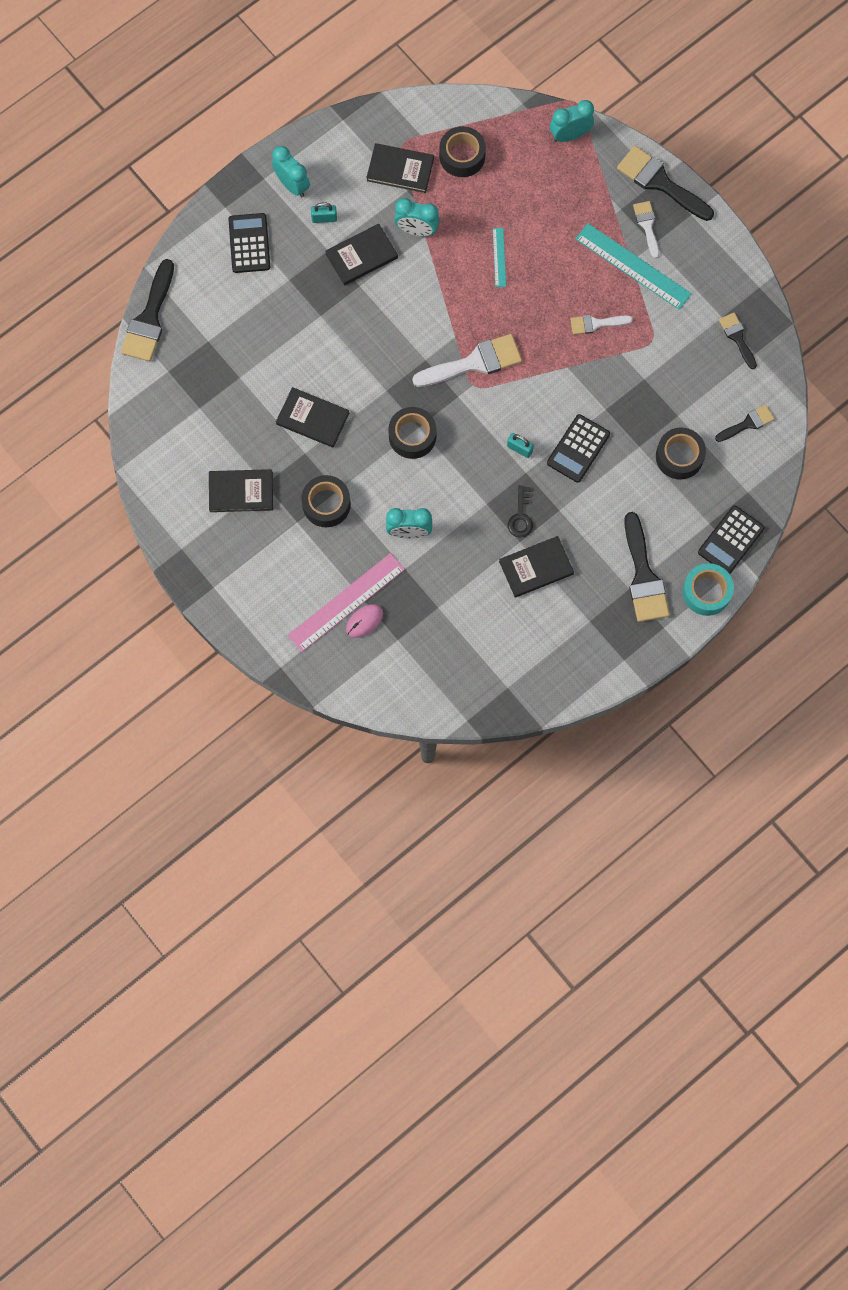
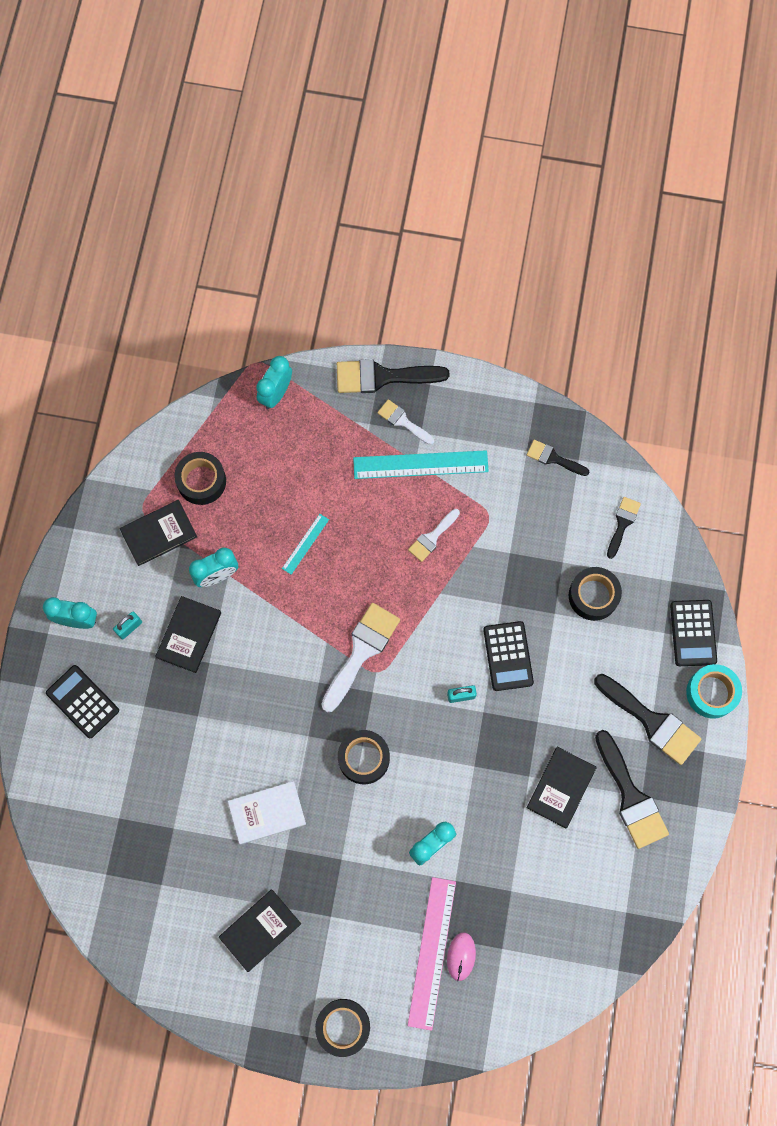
camera: 40 degrees left, 0 degrees up
black brush [121,259,174,362] -> black brush moved to [595,730,669,849]
black book [276,387,349,448] -> white book [228,781,306,844]
black tape [301,475,351,527] -> black tape moved to [315,999,370,1057]
turquoise ruler [493,228,506,287] -> turquoise ruler turned 75 degrees clockwise [282,514,329,575]
black key [508,486,533,538] -> none

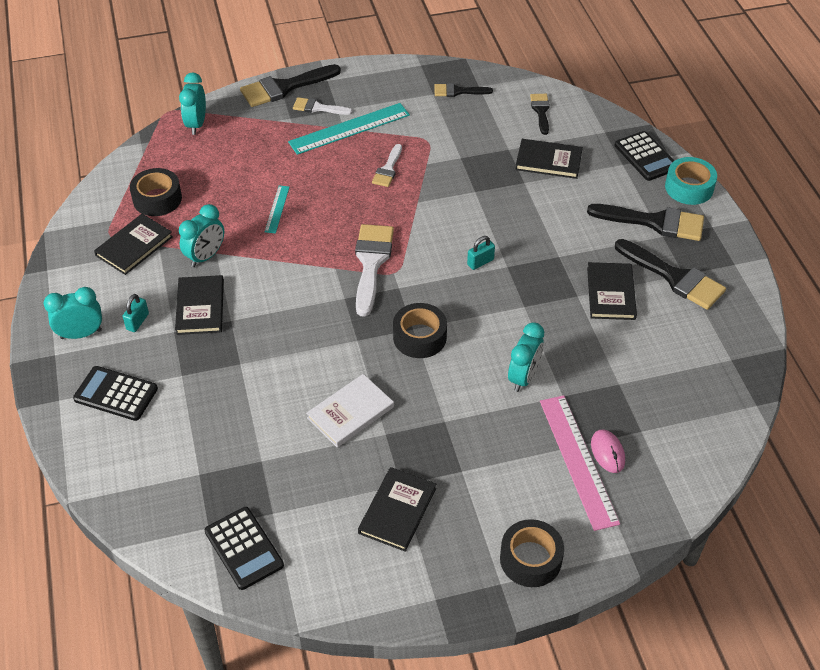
camera: 25 degrees left, 25 degrees down
black calculator [483,621,534,691] -> black calculator moved to [205,507,284,590]
black tape [569,567,622,621] -> black book [515,139,583,179]

